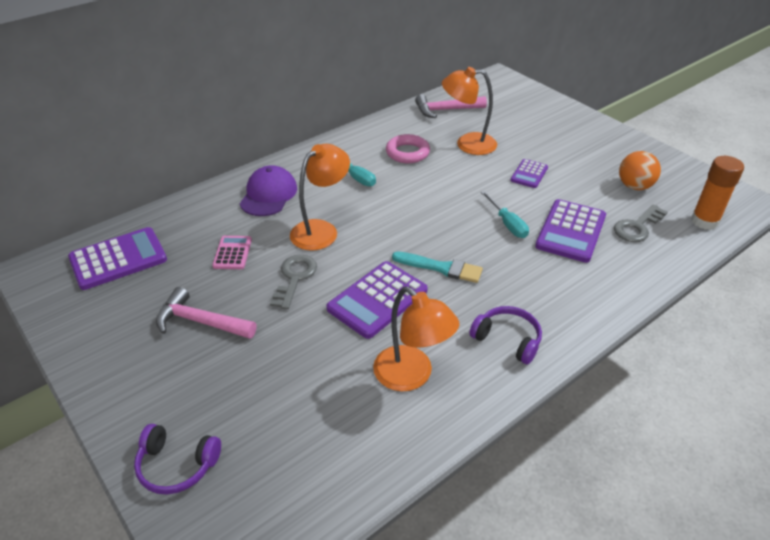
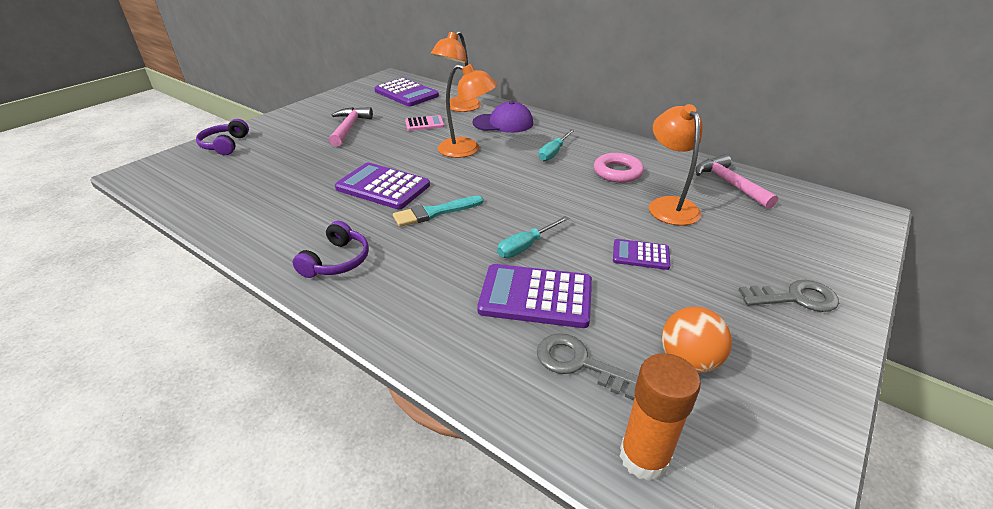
camera: 75 degrees right, 5 degrees down
grey key [270,255,317,309] -> grey key moved to [738,280,839,312]
orange lamp [373,287,459,391] -> orange lamp moved to [431,31,481,112]
turquoise brush [392,251,483,283] -> turquoise brush turned 60 degrees clockwise [393,196,483,227]

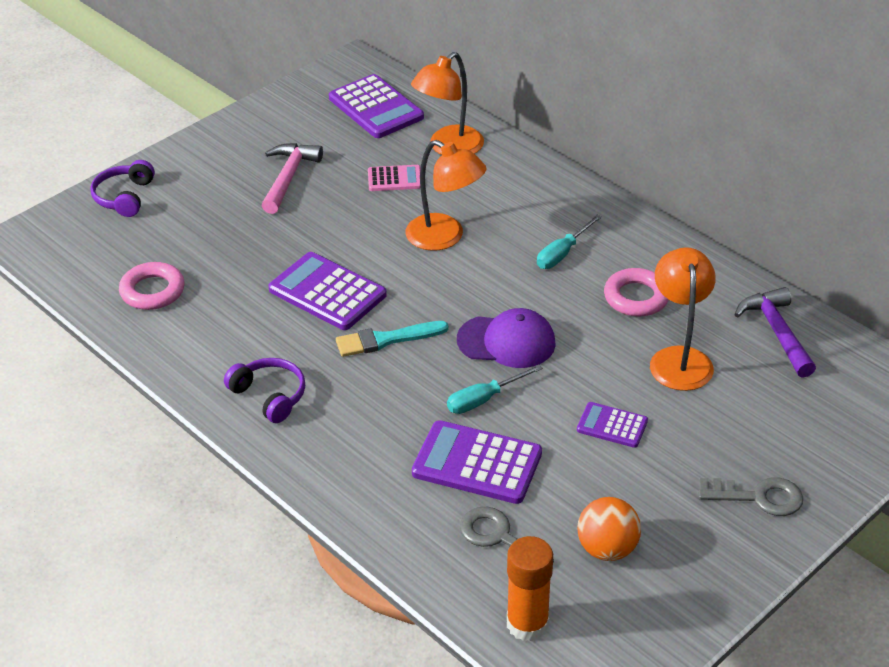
camera: 10 degrees right, 5 degrees up
purple headphones [292,221,369,278] -> purple headphones turned 75 degrees counterclockwise [224,358,305,423]
purple cap [472,101,533,133] -> purple cap moved to [457,308,556,368]
pink hammer [695,154,778,209] -> purple hammer [734,287,816,378]
none -> pink ring [119,262,185,310]

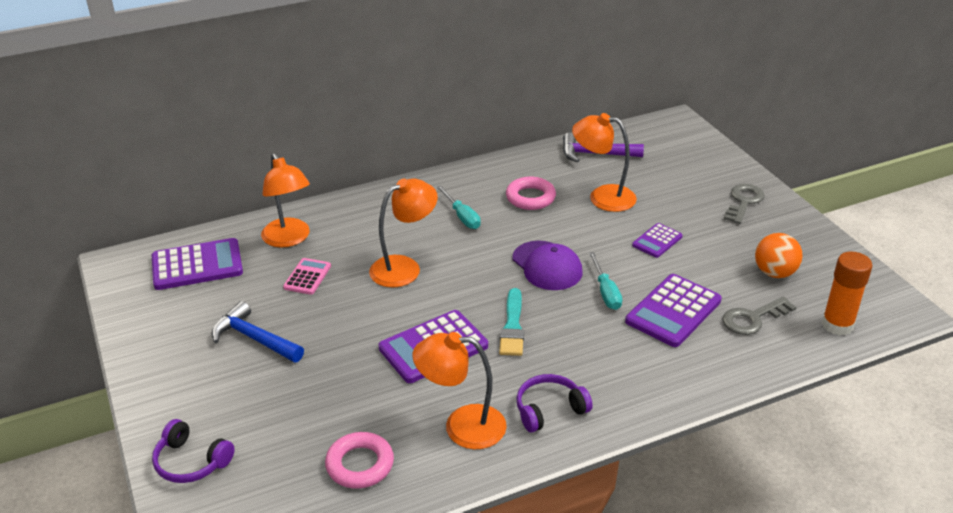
camera: 70 degrees left, 5 degrees down
pink hammer [261,143,323,214] -> blue hammer [212,301,304,362]
purple cap [457,308,556,368] -> purple cap turned 120 degrees clockwise [512,241,582,290]
none -> orange lamp [413,332,507,449]

